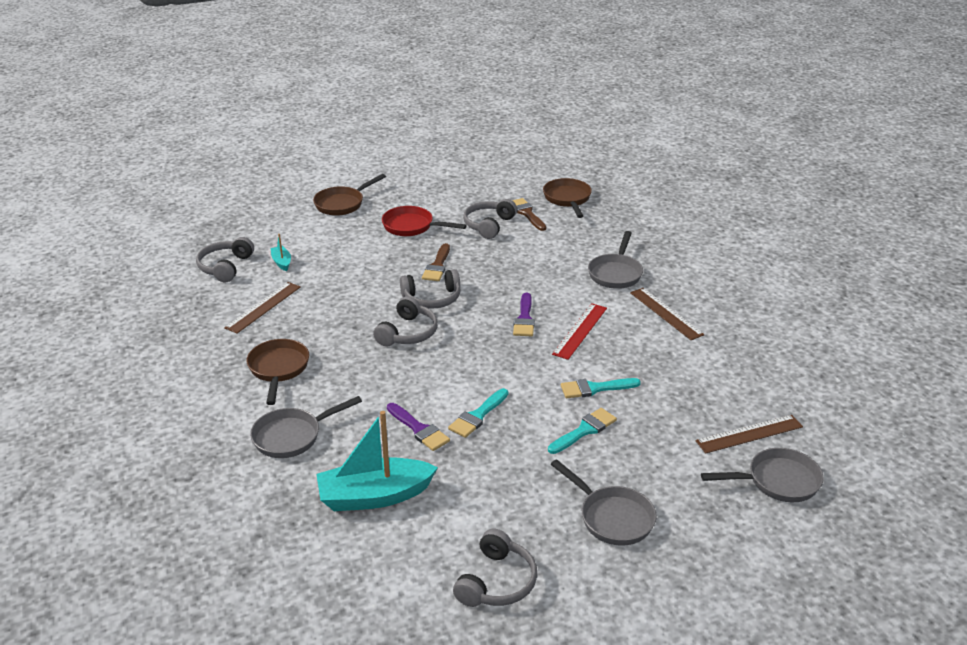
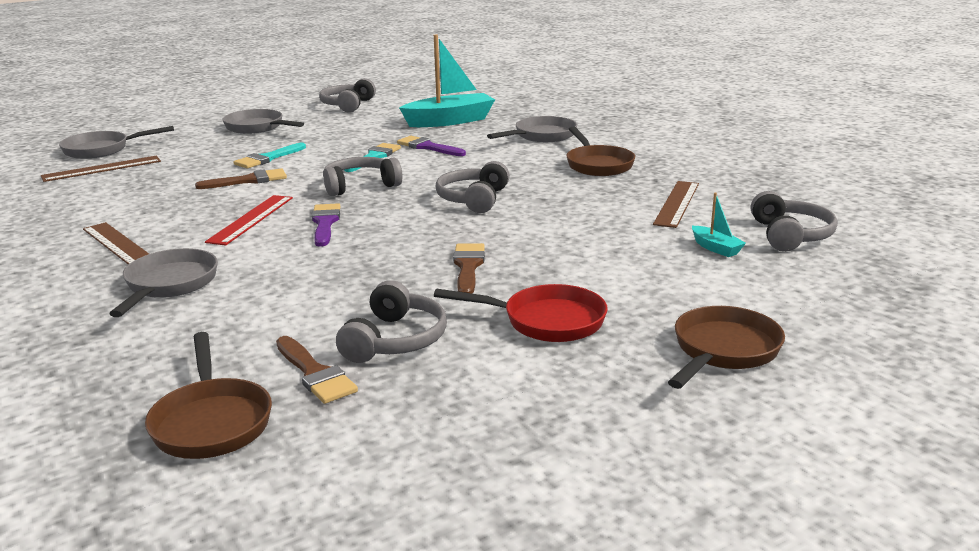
camera: 170 degrees right, 10 degrees down
grey headphones [400,269,461,309] -> grey headphones moved to [323,157,403,196]
turquoise brush [561,378,641,398] -> brown brush [195,168,287,189]

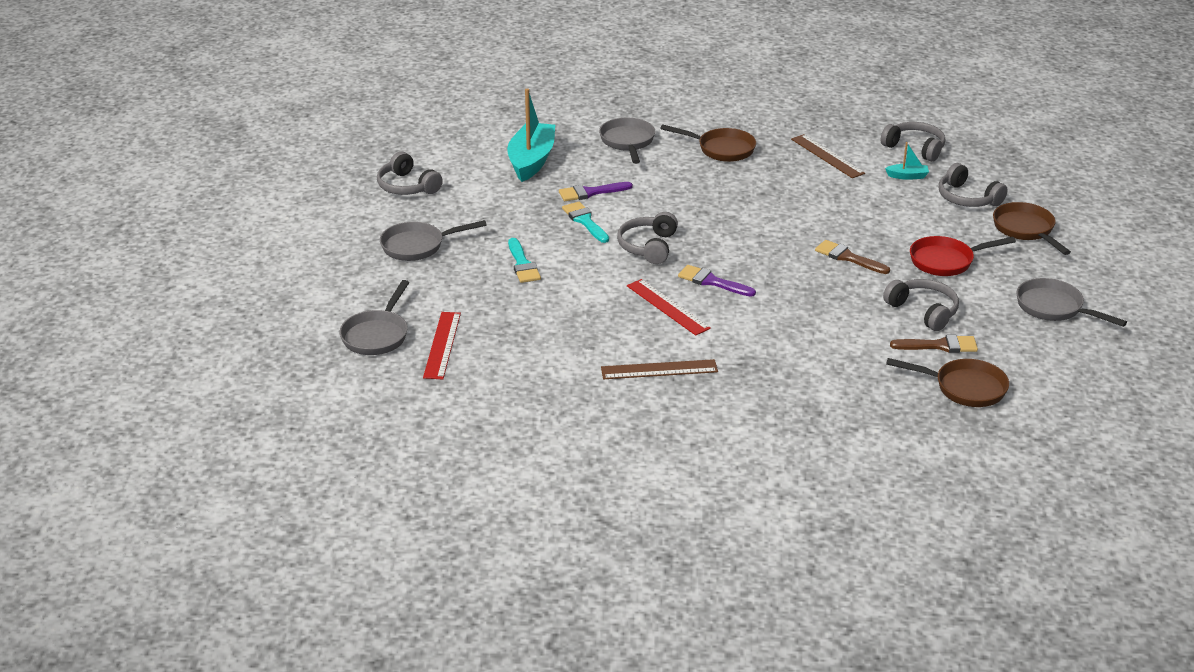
camera: 55 degrees left, 10 degrees up
brown ruler [41,156,161,182] -> red ruler [423,312,461,379]
grey pan [109,248,218,317] -> grey pan moved to [1016,278,1127,327]
brown brush [195,168,287,189] -> none
red pan [434,284,608,342] -> red pan turned 150 degrees counterclockwise [910,236,1016,276]
grey headphones [435,161,510,213] -> grey headphones moved to [939,163,1008,207]

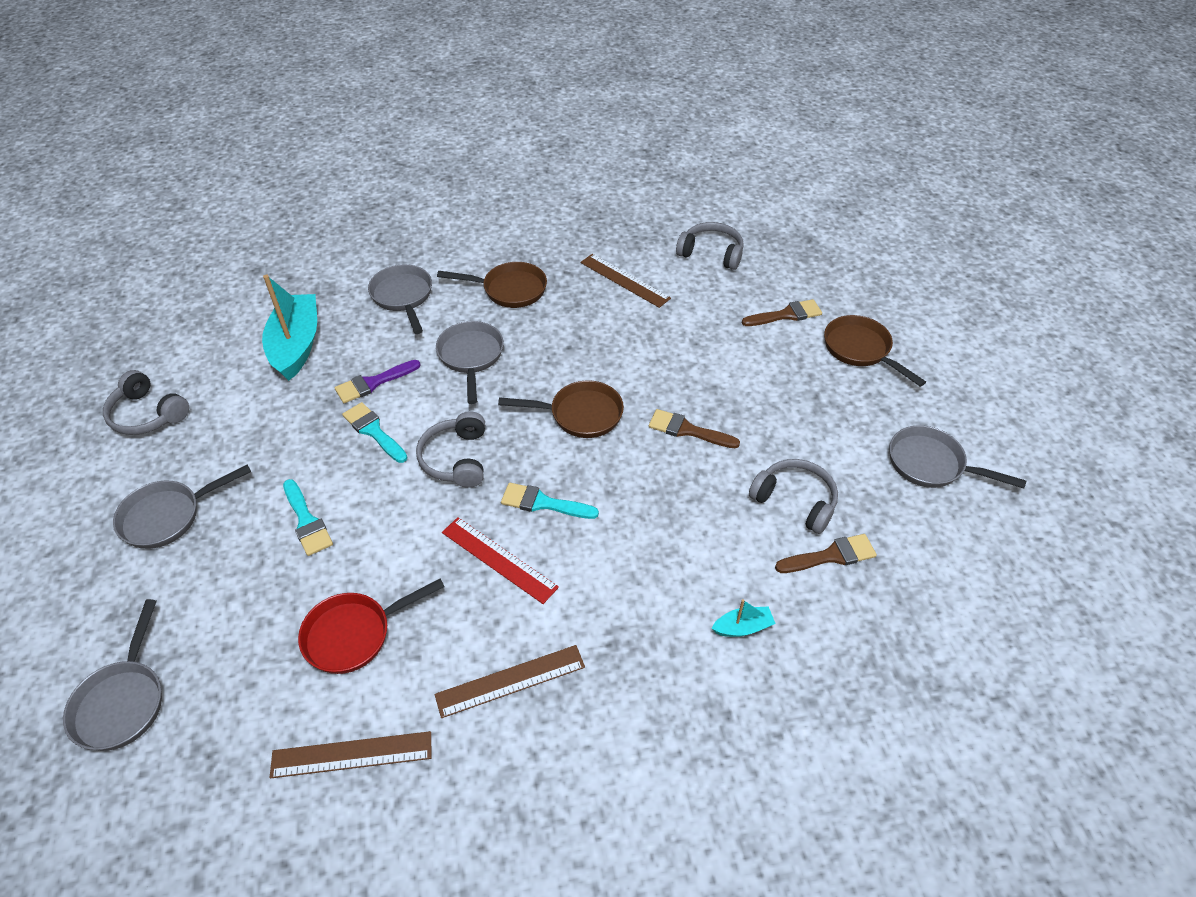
camera: 15 degrees left, 15 degrees up
red ruler [423,312,461,379] -> none
purple brush [678,265,756,297] -> turquoise brush [501,483,599,519]
turquoise boat [885,142,929,180] -> turquoise boat moved to [711,599,776,637]
brown pan [886,358,1009,407] -> brown pan moved to [498,380,624,438]
red pan [910,236,1016,276] -> red pan moved to [298,579,445,674]
grey headphones [939,163,1008,207] -> brown brush [742,299,822,326]
none -> brown ruler [270,731,431,779]
none -> grey pan [436,321,504,404]

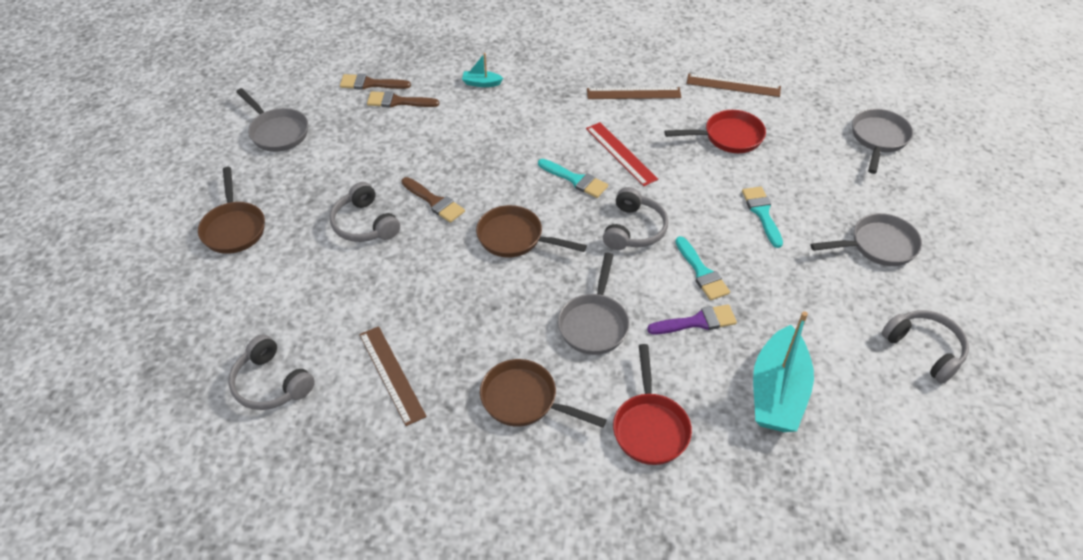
camera: 160 degrees left, 0 degrees up
grey pan [368,265,432,334] -> red pan [613,344,692,465]
brown brush [742,299,822,326] -> brown brush moved to [340,74,411,90]
grey headphones [749,459,838,534] -> grey headphones moved to [330,182,400,242]

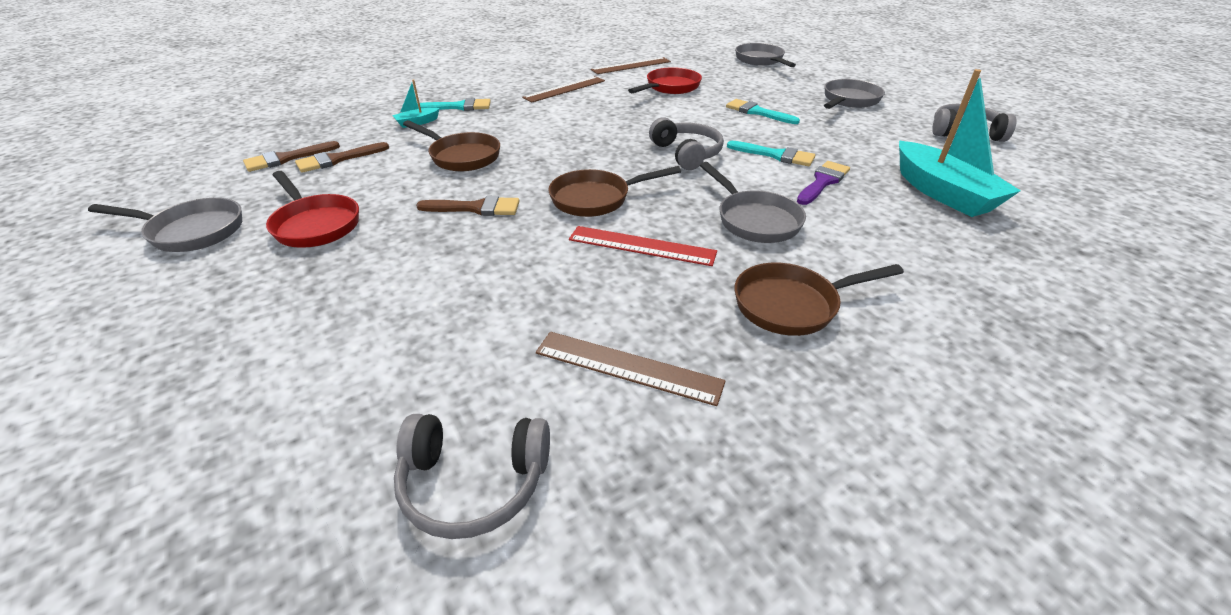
camera: 40 degrees left, 10 degrees down
brown pan [198,167,265,254] -> brown pan moved to [403,120,500,171]
grey headphones [330,182,400,242] -> none
turquoise brush [538,159,608,198] -> turquoise brush moved to [417,98,491,111]
red ruler [586,122,658,186] -> red ruler moved to [569,226,717,266]
red pan [613,344,692,465] -> red pan moved to [266,171,359,248]

